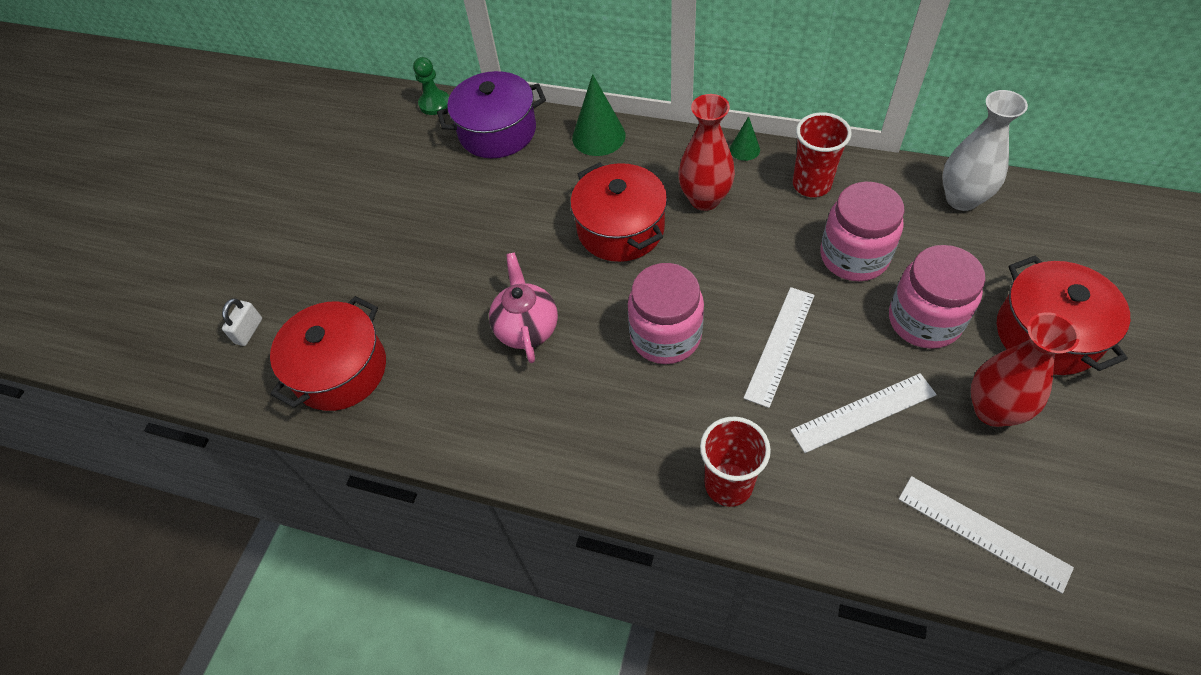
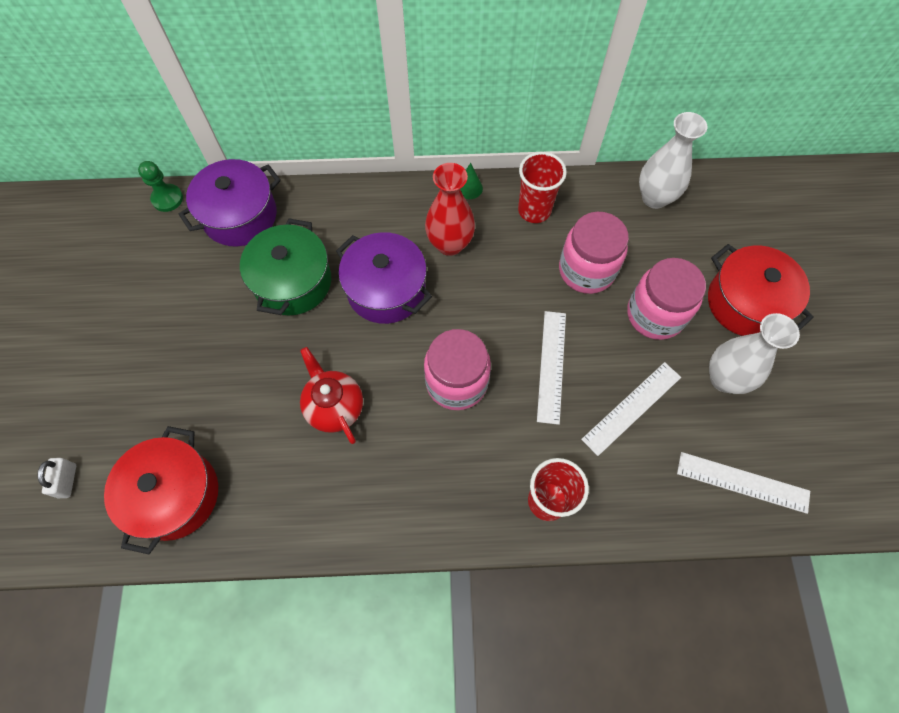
camera: 25 degrees left, 10 degrees up
pink teapot [489,252,558,363] -> red teapot [300,347,363,444]
red pot [570,162,667,262] -> purple pot [336,232,432,324]
green cone [572,74,625,156] -> none
red vase [971,312,1080,427] -> white vase [709,313,800,394]
none -> green pot [240,218,331,315]

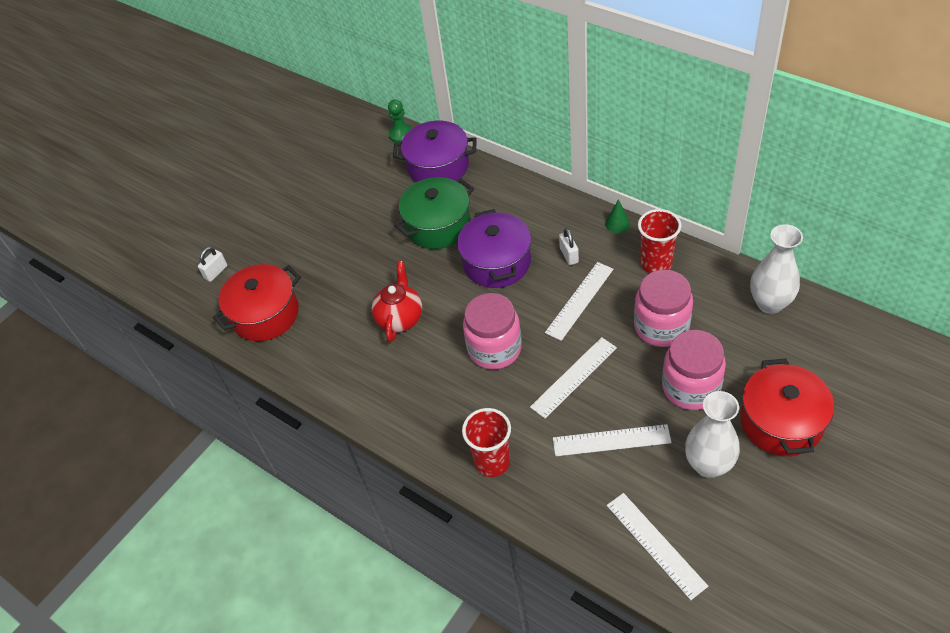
camera: 45 degrees right, 15 degrees down
red vase [425,163,475,256] -> white padlock [559,228,579,265]
none -> white ruler [545,262,613,341]

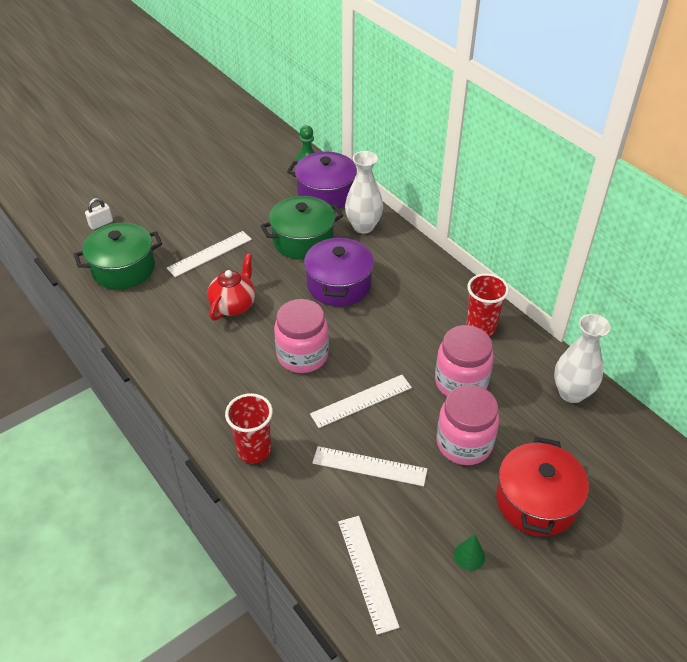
camera: 10 degrees right, 5 degrees down
red pot [213,264,301,341] -> green pot [74,222,162,290]
white ruler [545,262,613,341] -> white ruler moved to [167,231,252,277]
white padlock [559,228,579,265] -> none
green cone [605,199,630,233] -> green cone moved to [454,534,485,571]
white vase [685,391,740,478] -> white vase moved to [345,151,383,234]

